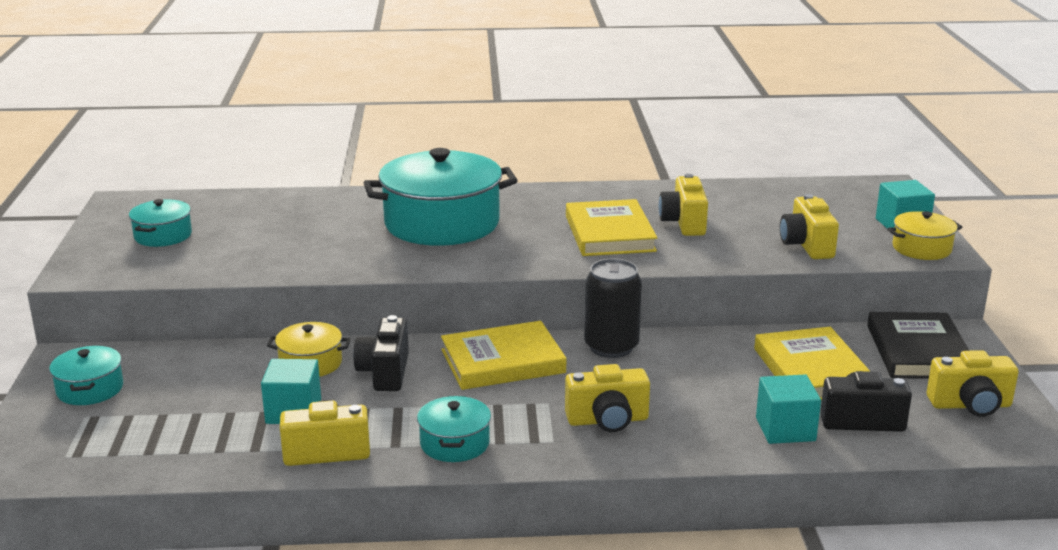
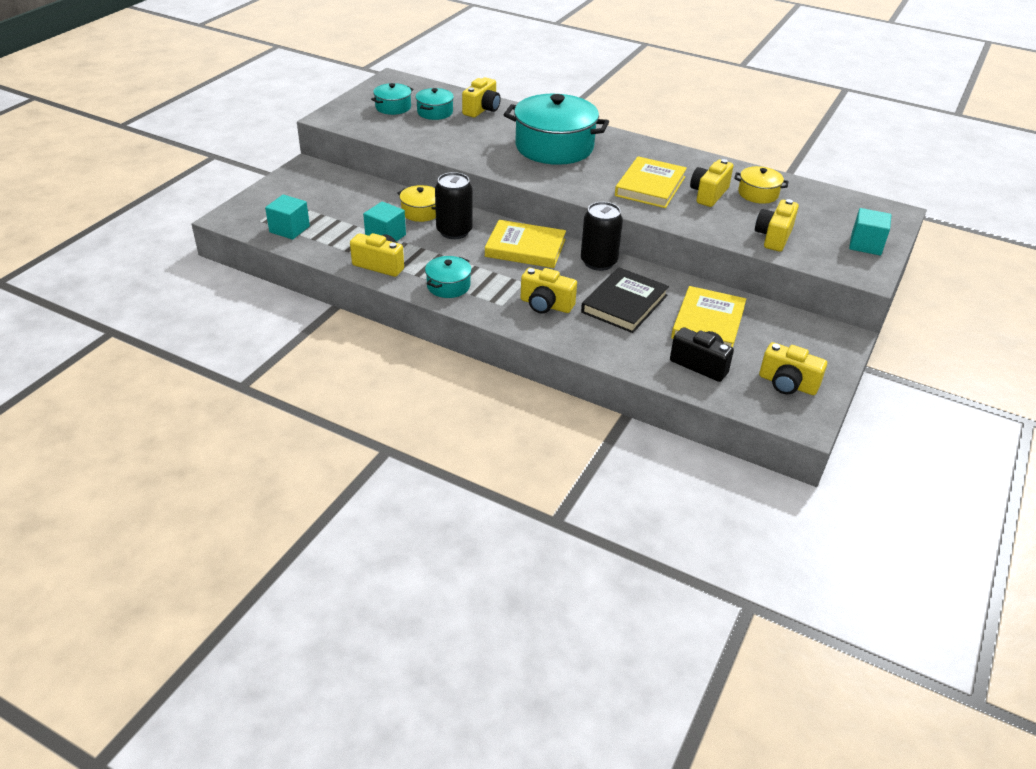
camera: 30 degrees right, 15 degrees up
turquoise pot [49,346,123,405] -> turquoise pot moved to [416,88,454,120]
black camera [353,315,409,391] -> black can [435,172,473,239]
turquoise cube [756,374,821,444] -> turquoise cube moved to [265,194,310,240]
black book [867,312,969,379] -> black book moved to [581,267,669,333]
yellow pot [887,211,962,260] -> yellow pot moved to [734,166,788,204]
none -> yellow camera [462,77,501,118]

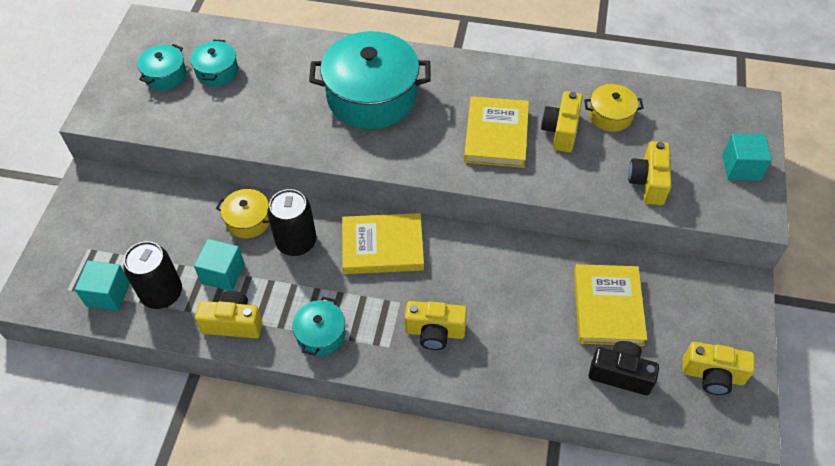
camera: 15 degrees left, 15 degrees up
yellow camera [462,77,501,118] -> none
black can [581,202,623,271] -> black can moved to [124,241,182,309]
black book [581,267,669,333] -> none

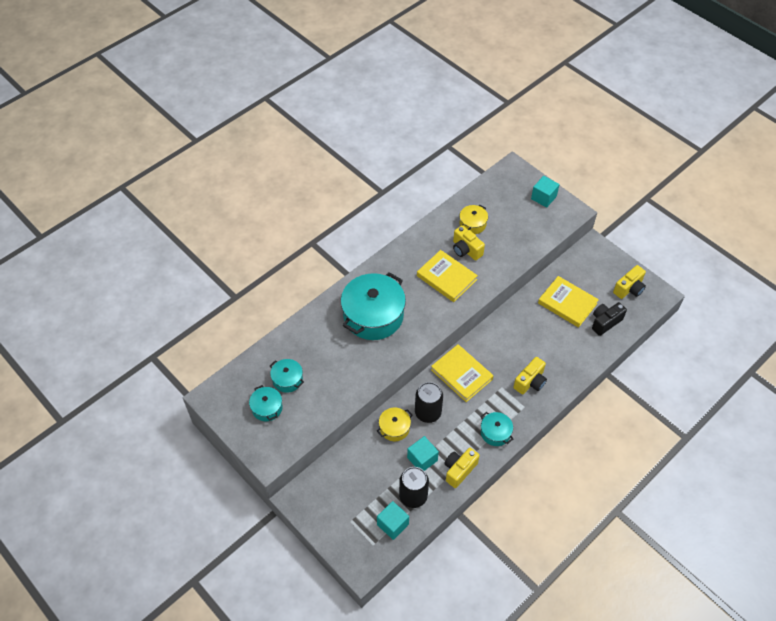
camera: 55 degrees left, 0 degrees up
yellow book [342,213,424,274] -> yellow book turned 75 degrees counterclockwise [431,344,494,402]
yellow camera [628,141,671,205] -> none

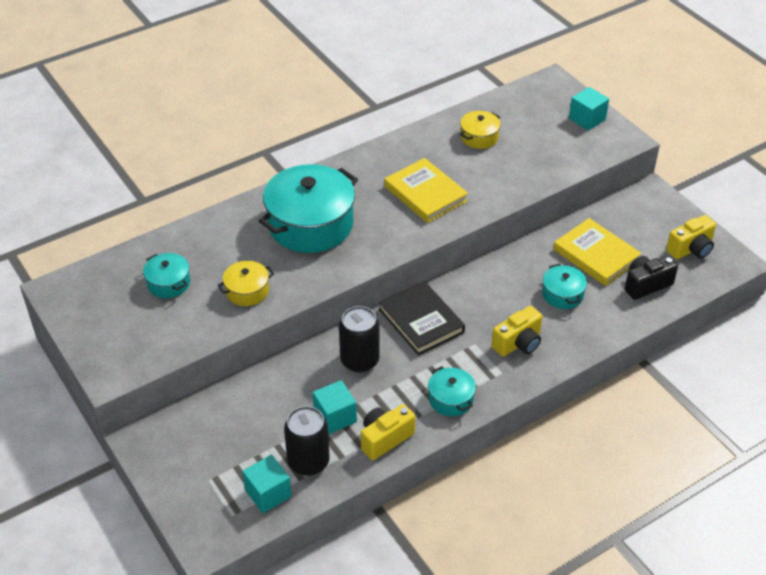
camera: 10 degrees right, 10 degrees down
turquoise pot [249,385,283,421] -> turquoise pot moved to [542,264,587,309]
yellow pot [377,408,413,441] -> yellow pot moved to [218,261,274,306]
yellow book [431,344,494,402] -> black book [379,281,465,355]
yellow camera [453,225,485,261] -> none

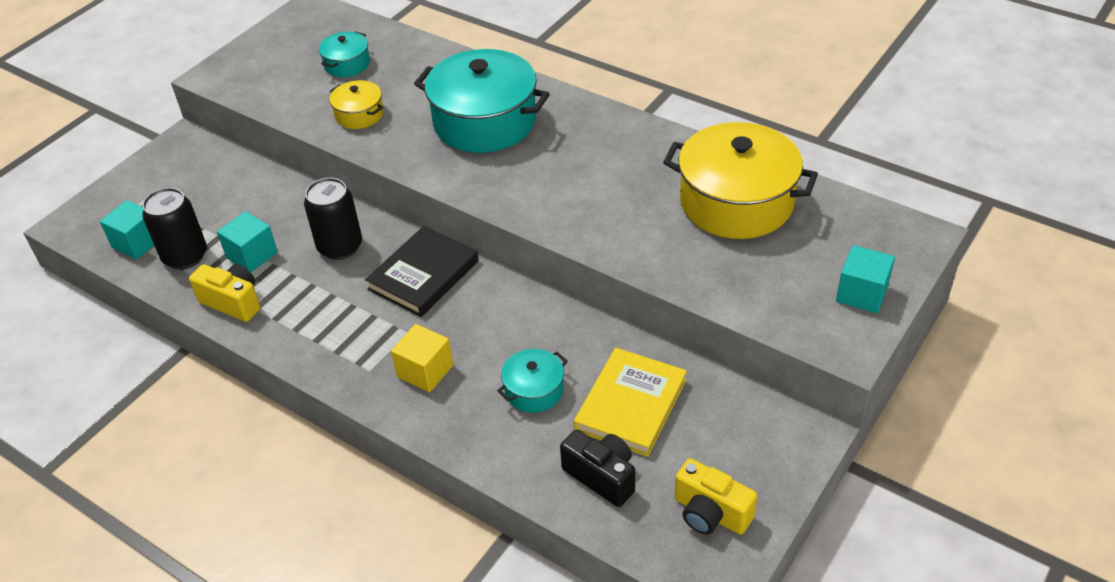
camera: 70 degrees right, 0 degrees up
yellow book [384,158,468,223] -> none
turquoise pot [428,366,476,416] -> none
yellow pot [460,111,501,149] -> yellow pot [663,122,818,239], size x2.08
yellow camera [491,306,542,357] -> yellow cube [391,324,453,393]

